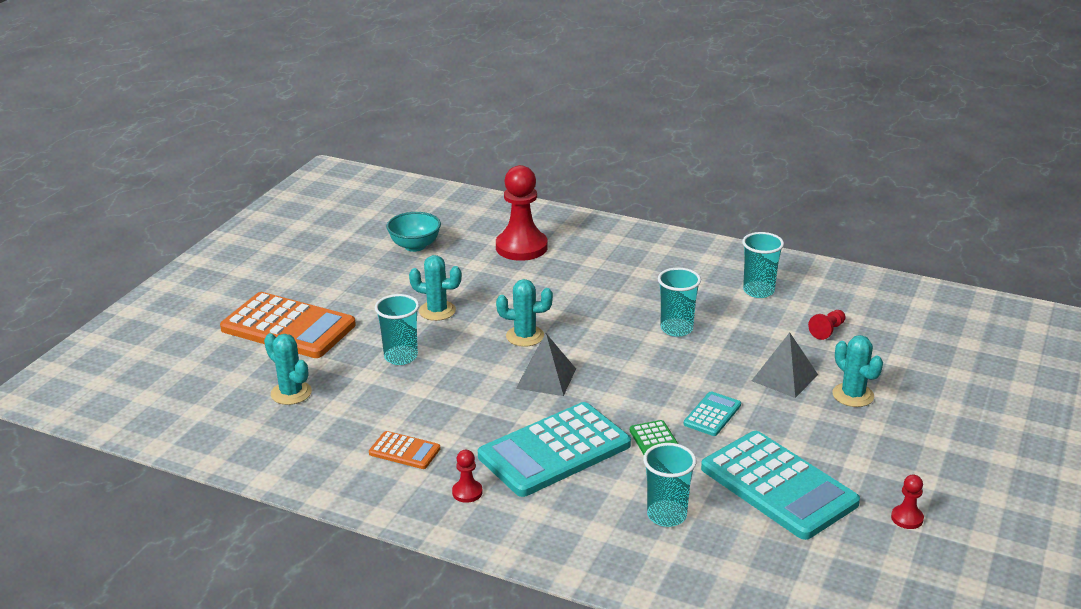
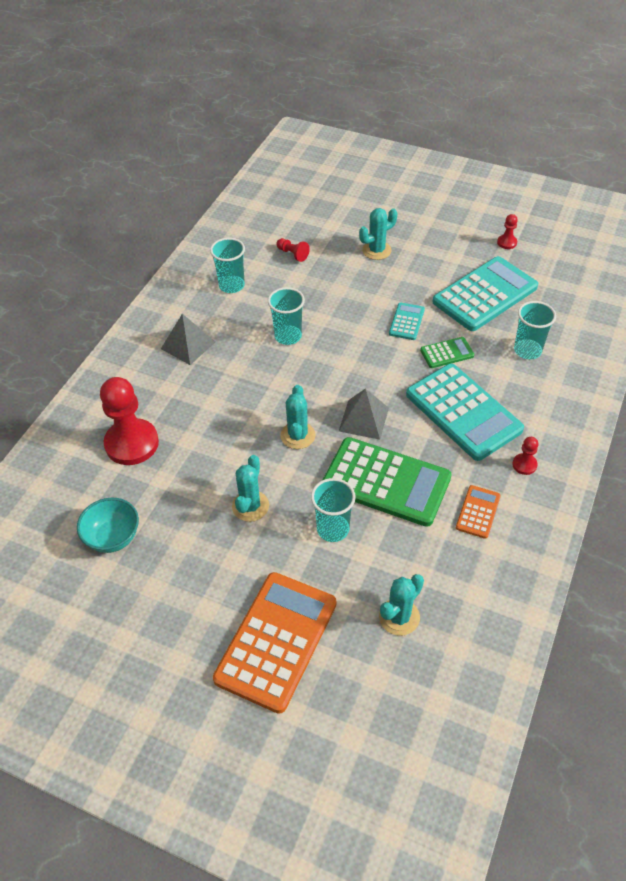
camera: 90 degrees left, 20 degrees up
turquoise calculator [684,391,741,436] -> turquoise calculator turned 75 degrees clockwise [389,302,425,340]
grey pyramid [752,332,818,398] -> grey pyramid moved to [161,314,215,365]
none -> green calculator [323,437,451,527]

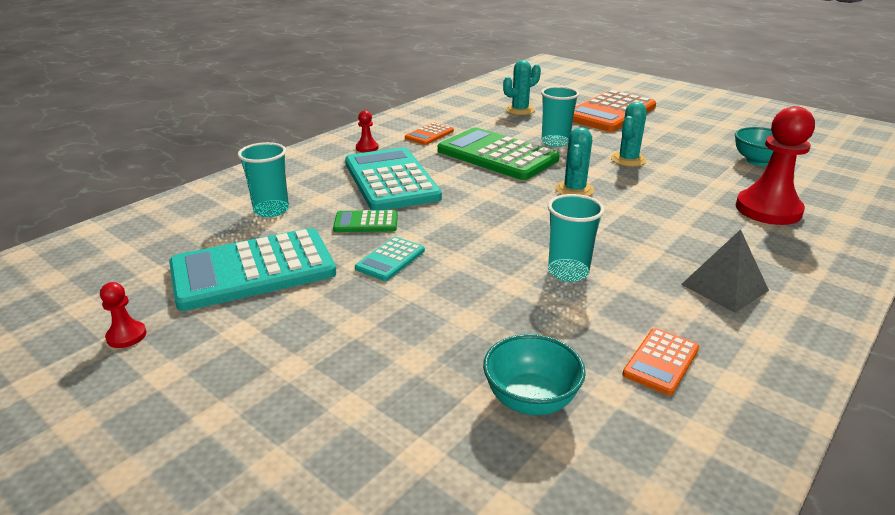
camera: 165 degrees left, 20 degrees down
turquoise cup [210,238,245,293] -> orange calculator [622,328,699,395]
red pawn [276,238,310,262] -> turquoise bowl [483,334,586,415]
grey pyramid [339,388,389,440] -> none
turquoise cactus [359,208,397,260] -> none

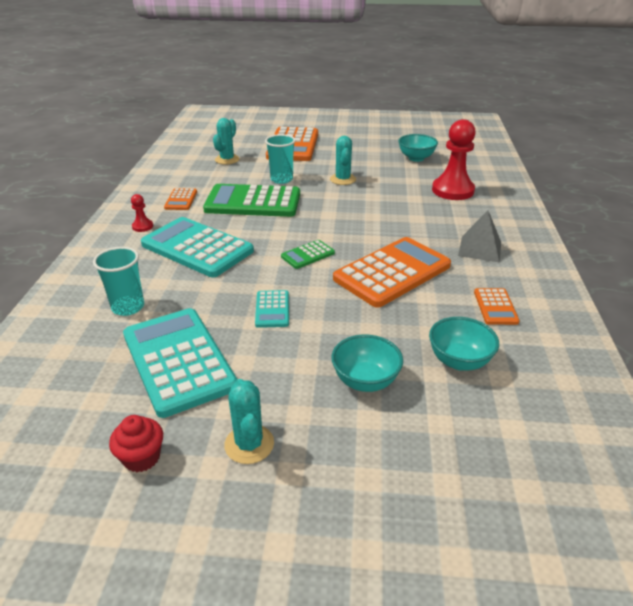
camera: 35 degrees left, 5 degrees up
red pawn [100,282,146,348] -> red cupcake [109,415,163,472]
turquoise calculator [169,228,336,311] -> turquoise calculator turned 120 degrees clockwise [123,308,237,418]
green calculator [333,210,398,232] -> green calculator moved to [281,240,335,269]
turquoise cup [548,194,605,282] -> orange calculator [333,237,451,308]
turquoise cactus [555,127,594,196] -> turquoise cactus moved to [224,379,274,464]
none -> turquoise bowl [331,334,403,392]

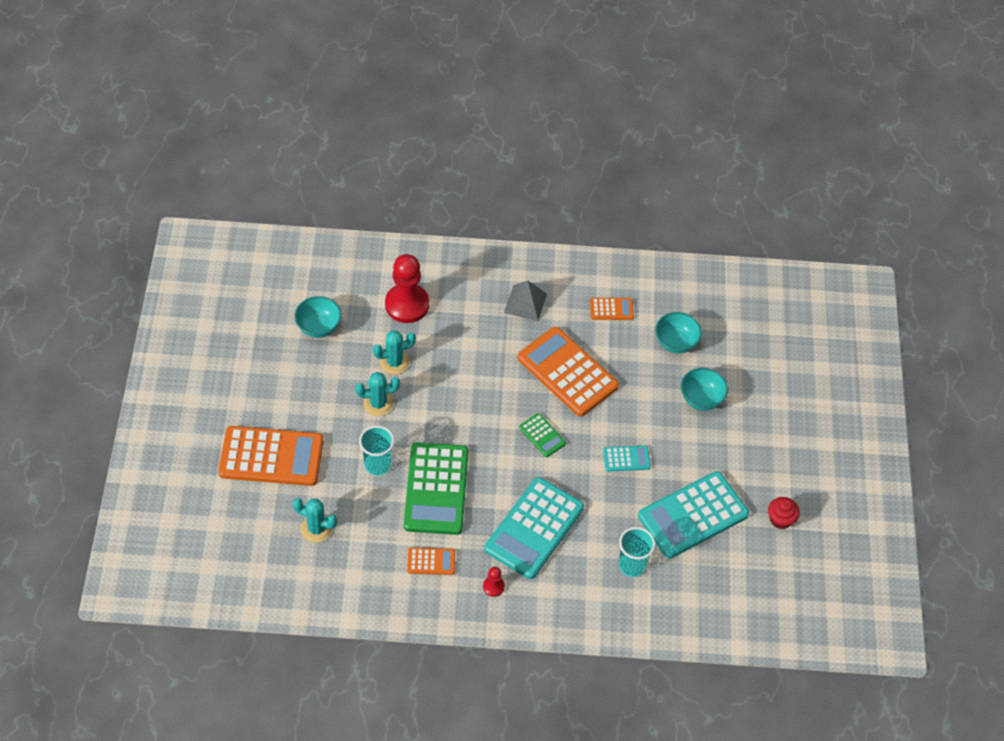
camera: 95 degrees left, 20 degrees up
turquoise cactus [224,379,274,464] -> turquoise cactus moved to [373,330,416,375]

